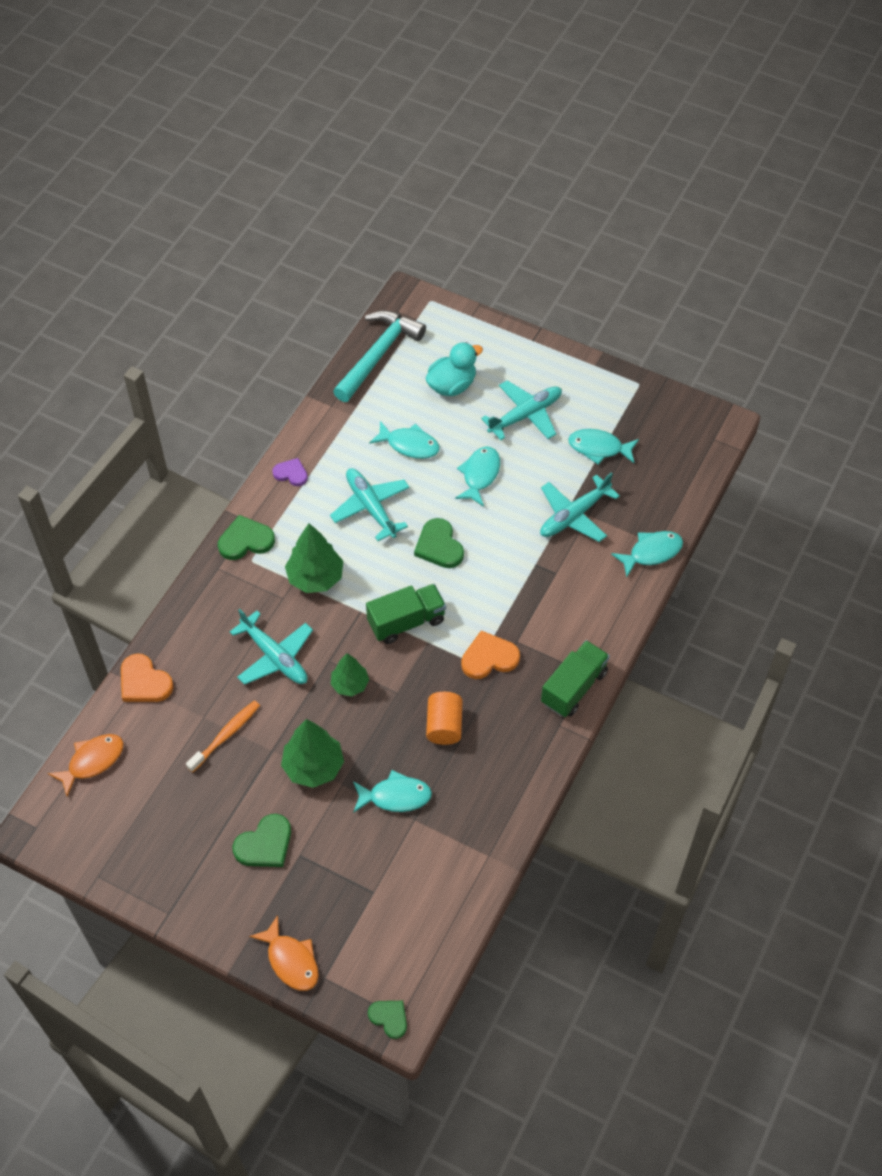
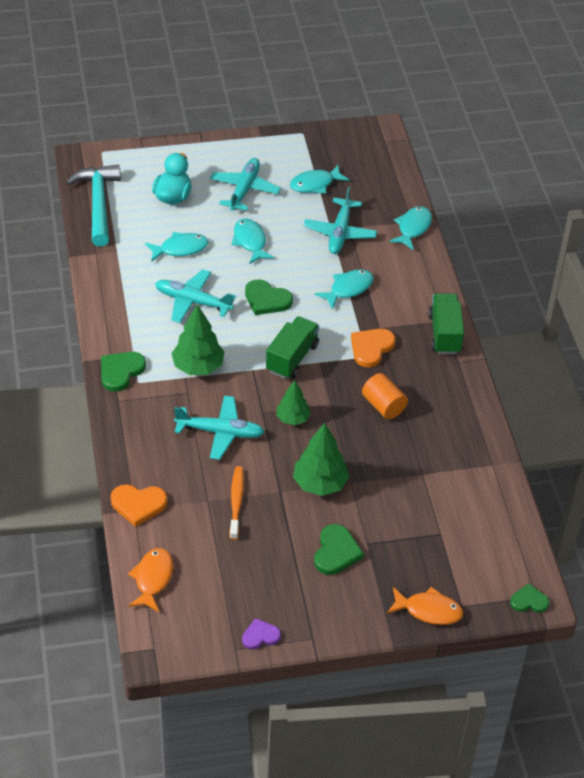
camera: 40 degrees left, 10 degrees down
purple heart [272,458,308,486] -> purple heart moved to [242,618,281,650]
turquoise fish [353,770,432,813] -> turquoise fish moved to [315,269,373,310]

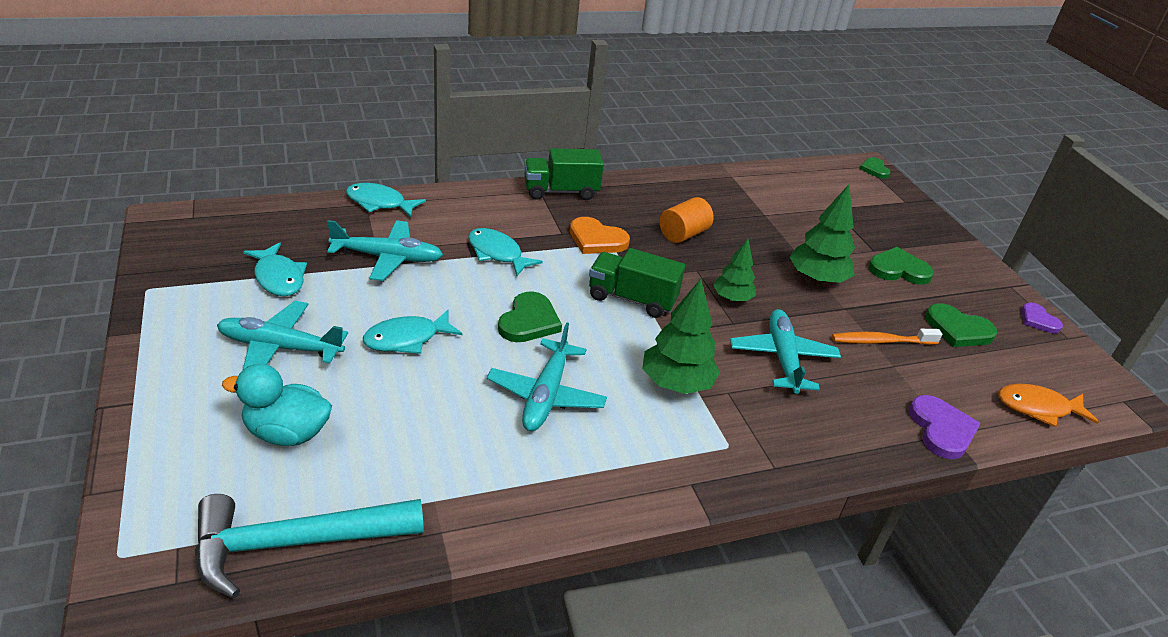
camera: 100 degrees left, 10 degrees down
green heart [101,352,146,392] -> green heart moved to [926,303,997,347]
orange heart [111,485,167,527] -> purple heart [909,395,981,459]
turquoise fish [145,232,208,262] -> none
orange fish [387,587,463,625] -> none

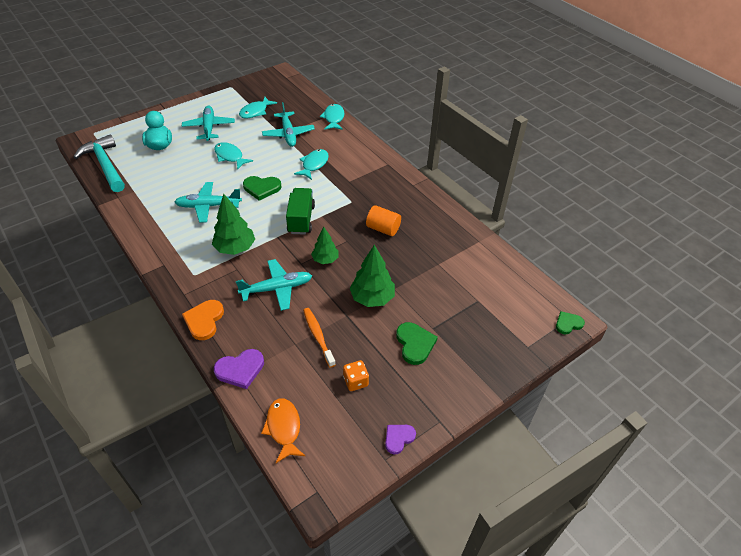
camera: 75 degrees right, 10 degrees up
green truck [524,148,604,200] -> none
orange heart [570,217,630,254] -> orange heart moved to [182,300,224,340]
green heart [926,303,997,347] -> orange dice [343,360,369,391]

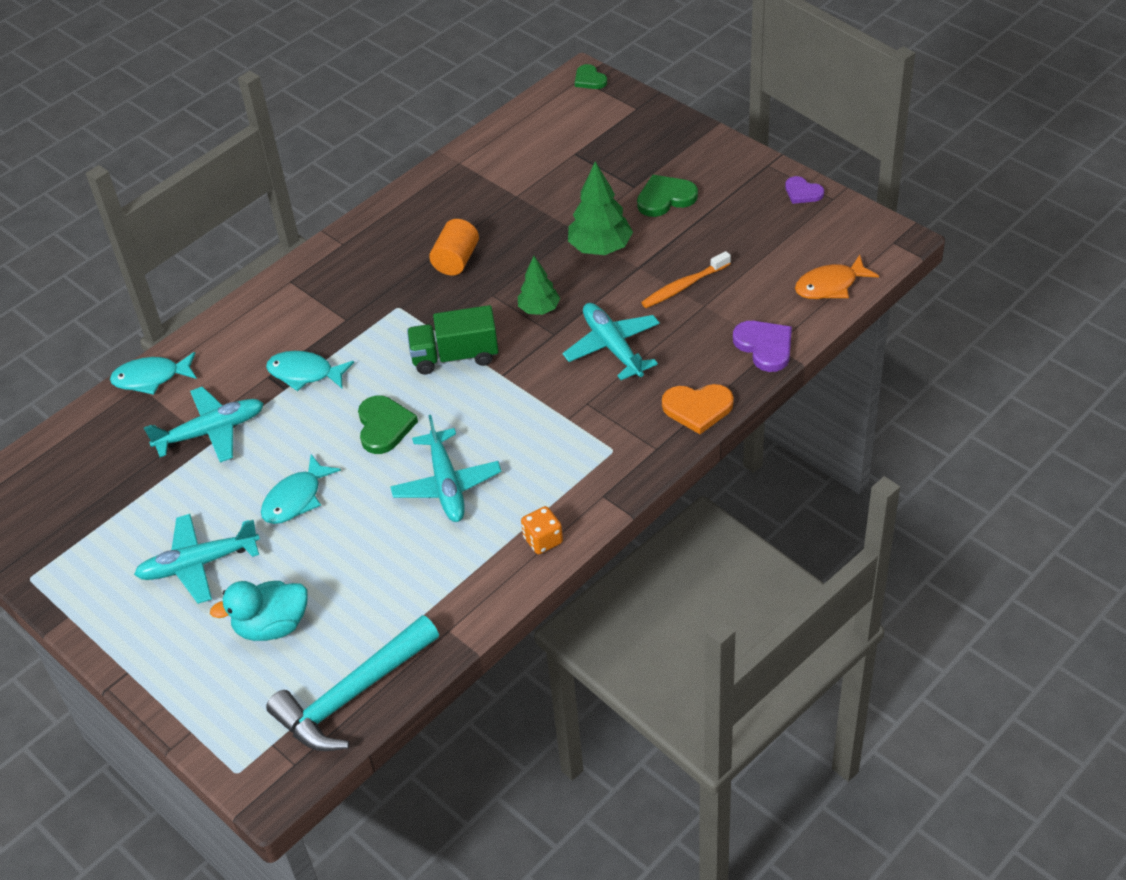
camera: 95 degrees left, 0 degrees up
green tree [212,194,255,255] -> none
turquoise fish [239,97,277,118] -> none
orange dice [343,360,369,391] -> orange dice moved to [521,506,563,554]

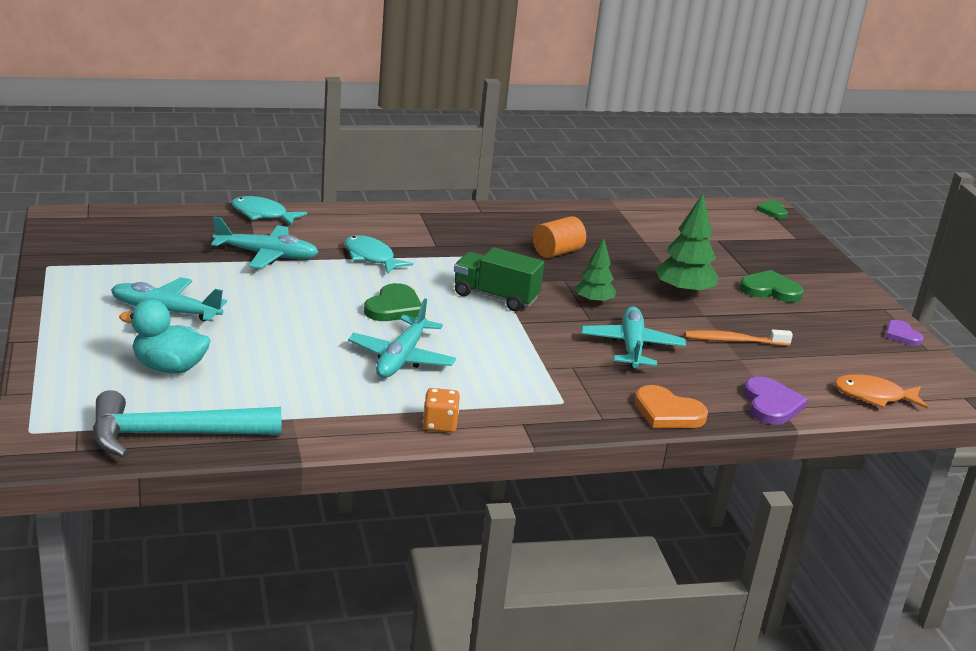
camera: 25 degrees right, 20 degrees down
turquoise fish [261,454,341,524] -> none

